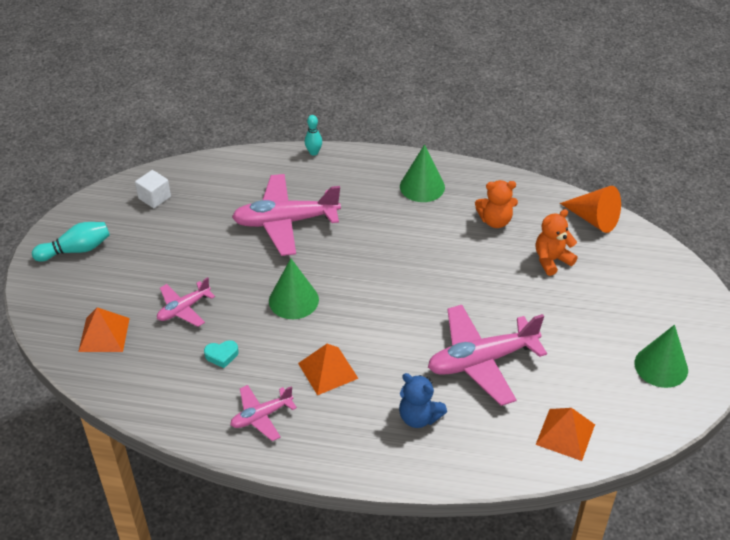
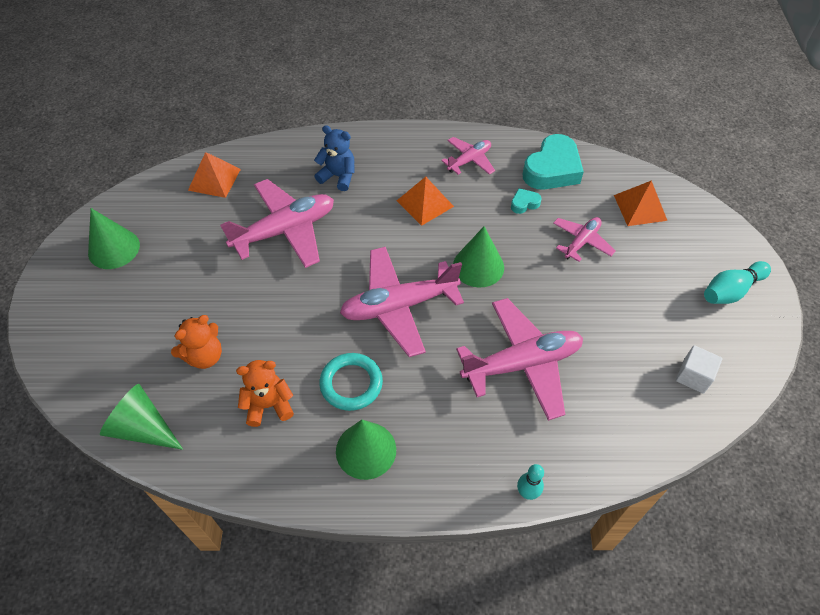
camera: 170 degrees right, 10 degrees up
orange cone [560,186,621,233] -> green cone [100,384,183,450]
none -> turquoise ring [319,353,383,411]
none -> pink plane [340,247,464,357]
none -> turquoise heart [523,134,584,190]

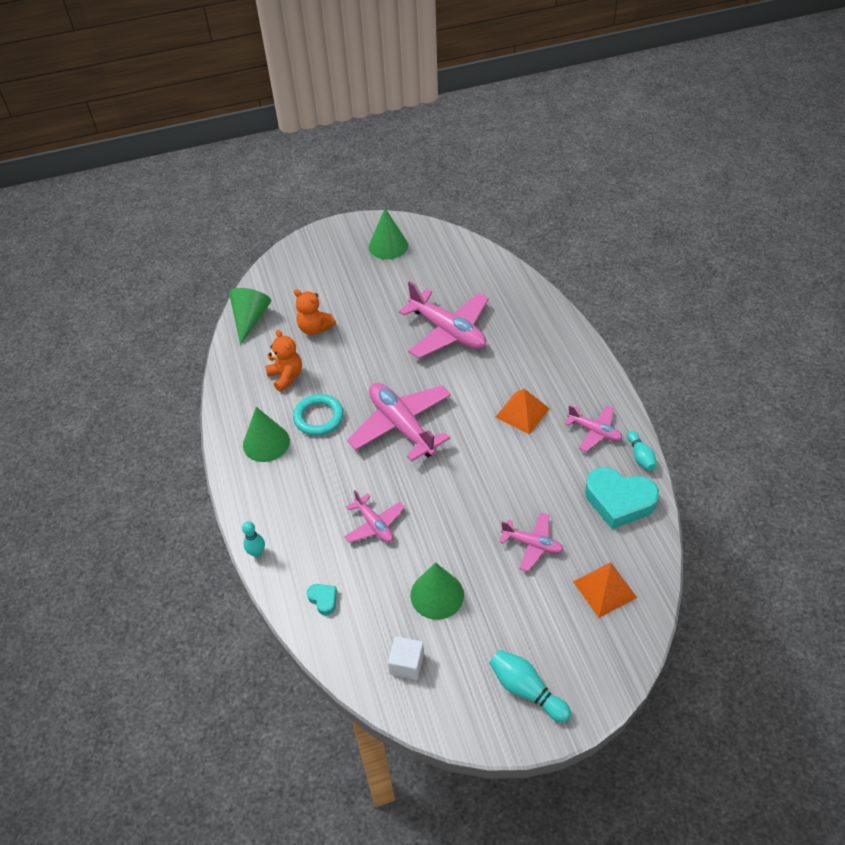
camera: 75 degrees right, 5 degrees down
orange pyramid [188,152,241,198] -> none
blue teddy bear [314,125,354,191] -> none
green cone [453,226,504,288] -> green cone moved to [410,562,464,620]
pink plane [456,298,583,421] -> pink plane [344,490,405,543], size x0.54
turquoise heart [511,188,541,214] -> turquoise heart moved to [307,584,337,616]
none -> turquoise bowling pin [627,431,656,471]

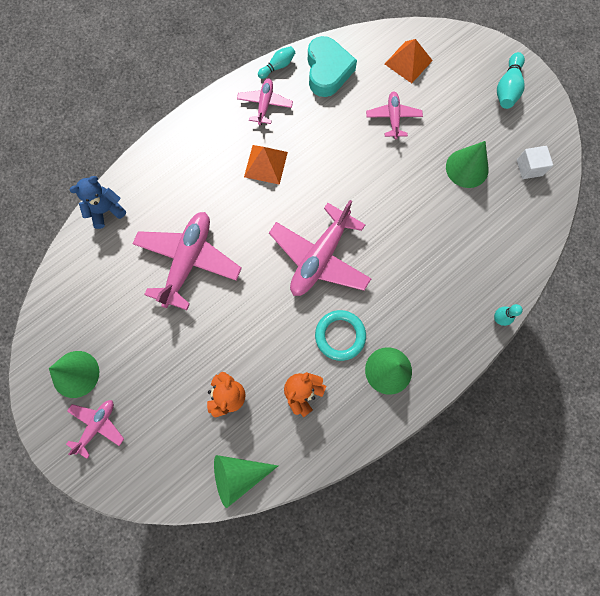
camera: 115 degrees left, 25 degrees up
turquoise heart [307,584,337,616] -> none
pink plane [344,490,405,543] -> pink plane moved to [66,400,124,459]
none -> blue teddy bear [70,176,126,229]

